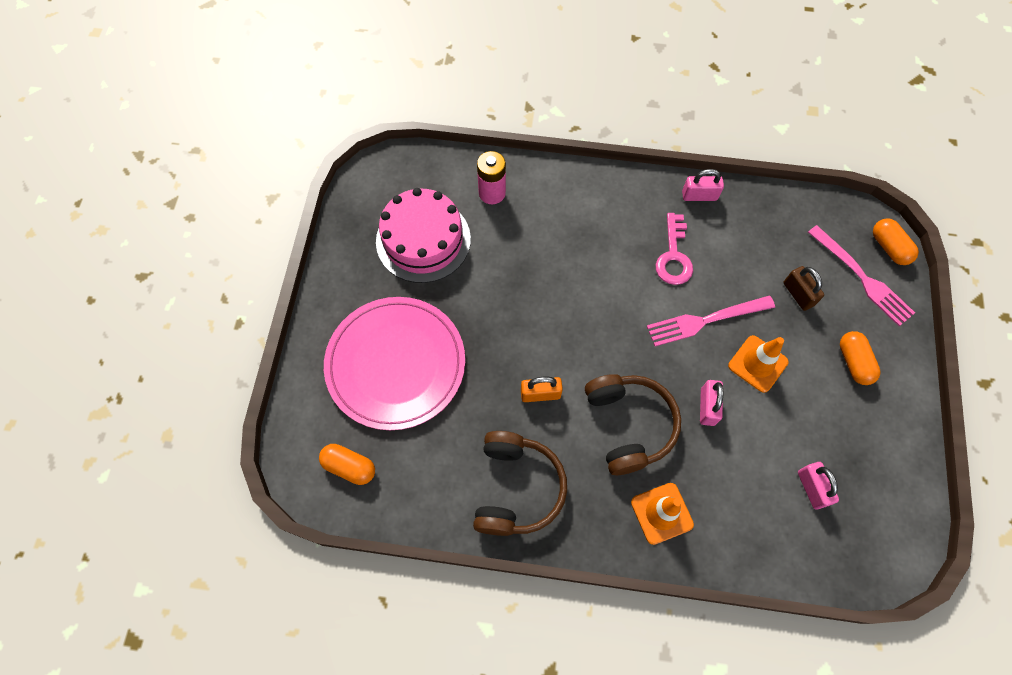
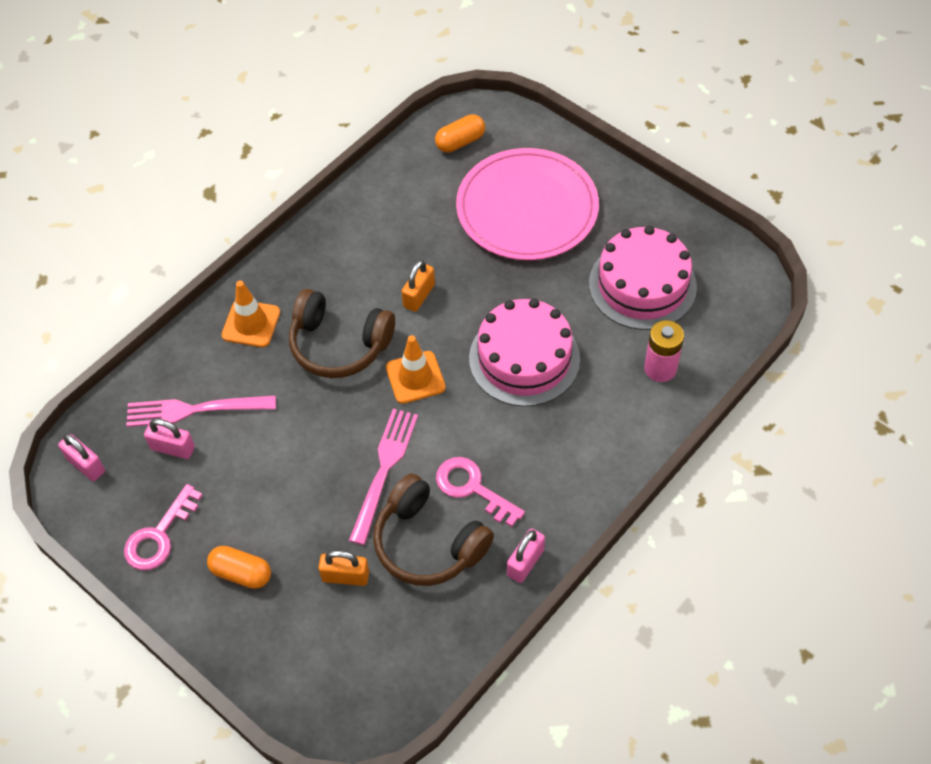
camera: 125 degrees right, 10 degrees down
brown headphones [473,431,567,536] -> brown headphones moved to [373,473,494,586]
pink padlock [700,380,724,426] -> pink padlock moved to [58,433,105,481]
orange traffic cone [728,335,789,393] -> orange traffic cone moved to [386,335,446,404]
brown padlock [784,266,824,311] -> orange padlock [318,550,369,586]
pink fork [808,225,915,326] -> pink fork moved to [126,395,276,427]
orange capsule [873,218,919,265] -> none
none -> pink key [124,484,203,570]
none -> pink cake [469,299,580,407]

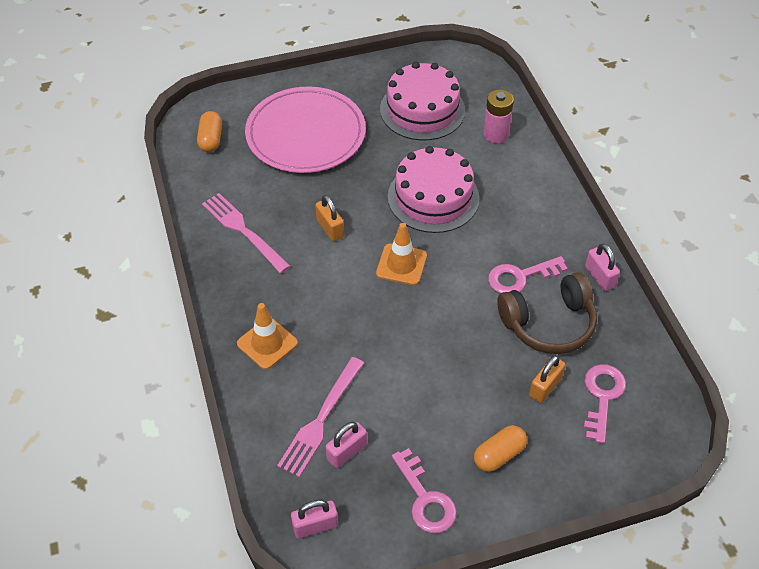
camera: 60 degrees left, 5 degrees down
brown headphones [289,289,395,378] -> none
pink fork [349,409,418,545] -> pink fork moved to [202,193,291,273]
none -> pink key [584,364,626,444]

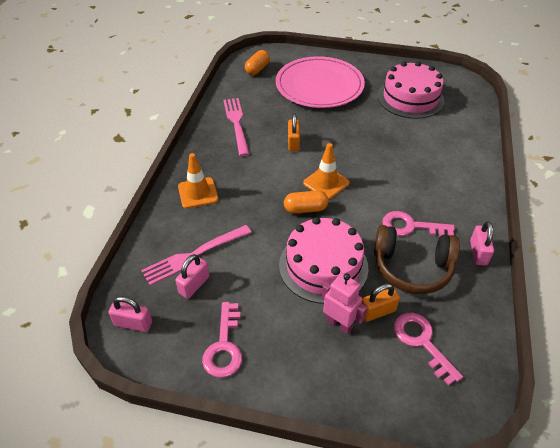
camera: 30 degrees right, 5 degrees down
pink padlock [326,422,367,468] -> pink padlock turned 45 degrees counterclockwise [175,254,210,299]
pink cake [388,146,480,233] -> pink cake moved to [279,217,369,304]
orange capsule [474,425,527,472] -> orange capsule moved to [284,191,328,214]
pink battery [483,90,514,143] -> none
pink key [584,364,626,444] -> pink key turned 75 degrees counterclockwise [394,313,463,385]
none -> pink robot [321,273,367,334]

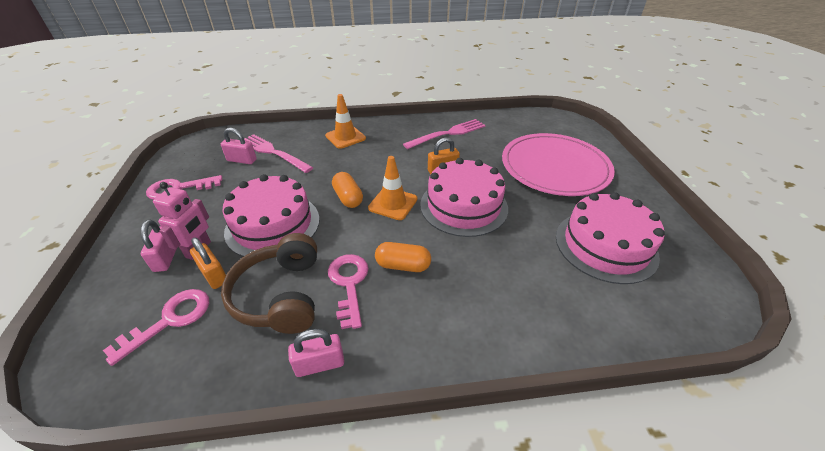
camera: 70 degrees right, 5 degrees down
pink padlock [109,296,152,332] -> pink padlock moved to [141,220,176,272]
orange capsule [245,50,270,75] -> orange capsule moved to [375,242,431,272]
none -> pink cake [420,158,508,237]

